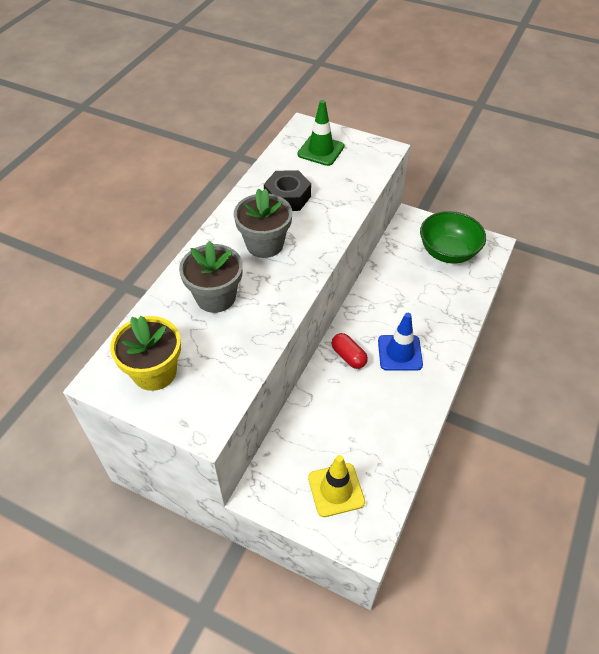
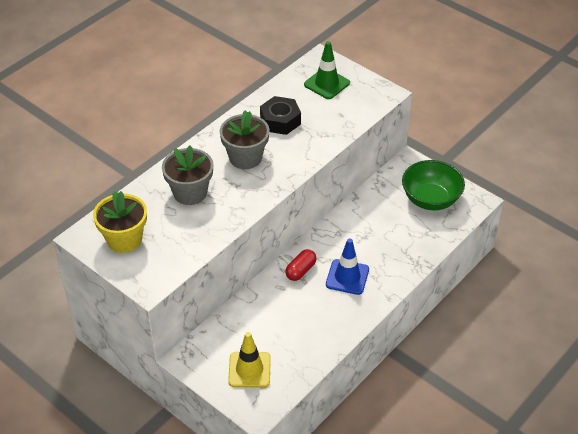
camera: 15 degrees right, 5 degrees down
red capsule [331,333,368,369] -> red capsule turned 60 degrees clockwise [285,249,317,281]

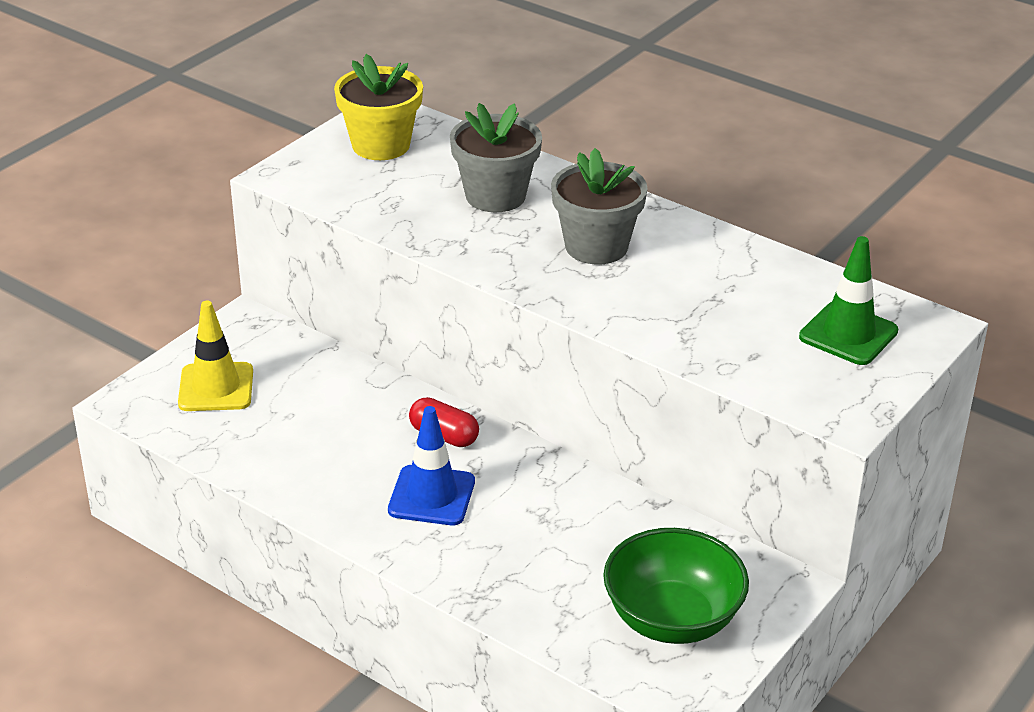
camera: 85 degrees right, 10 degrees down
black nut [260,96,301,135] -> none

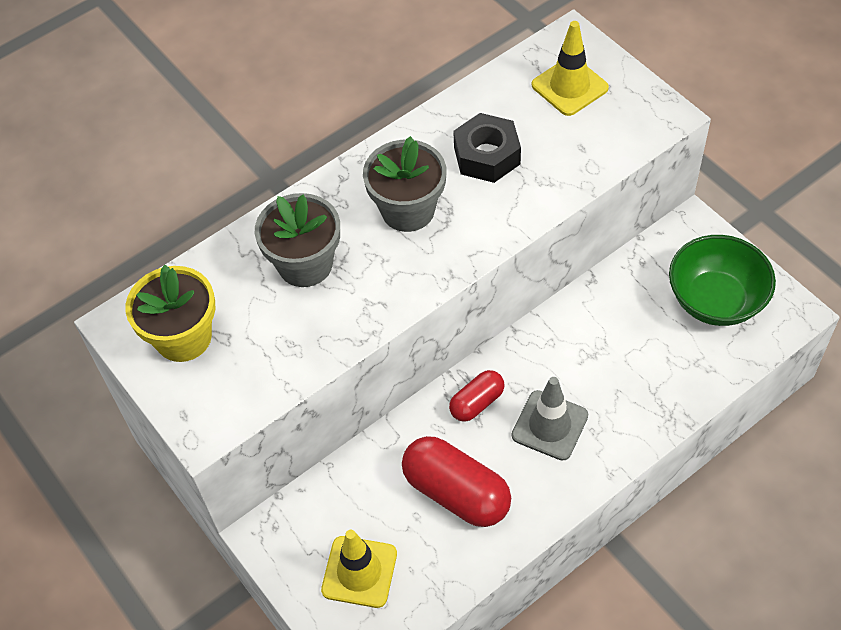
camera: 70 degrees left, 20 degrees up
blue traffic cone [388,406,475,525] -> grey traffic cone [512,377,588,461]
green traffic cone [799,236,898,365] -> yellow traffic cone [532,21,609,116]
none -> red capsule [402,436,511,527]
none -> black nut [453,113,521,183]

